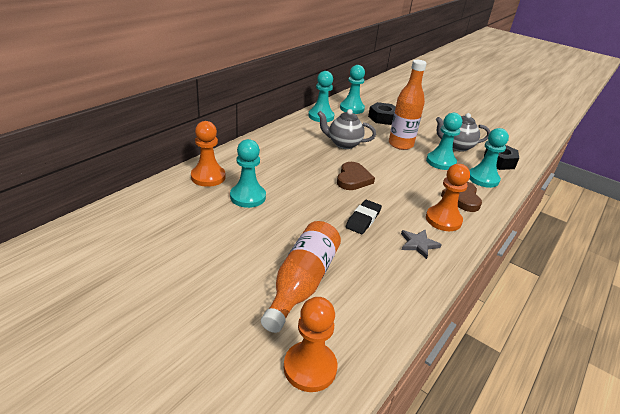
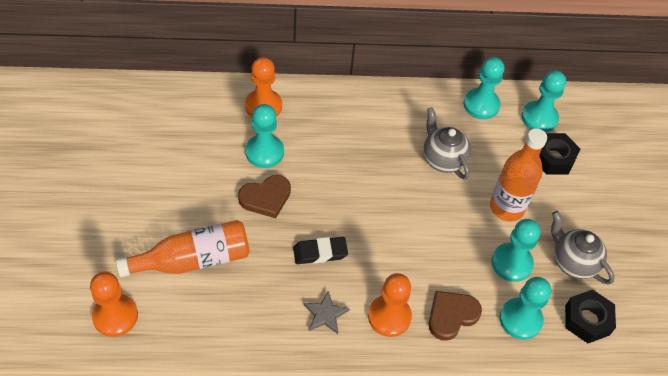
camera: 50 degrees right, 20 degrees up
brown heart [337,162,375,190] -> brown heart moved to [238,175,291,218]

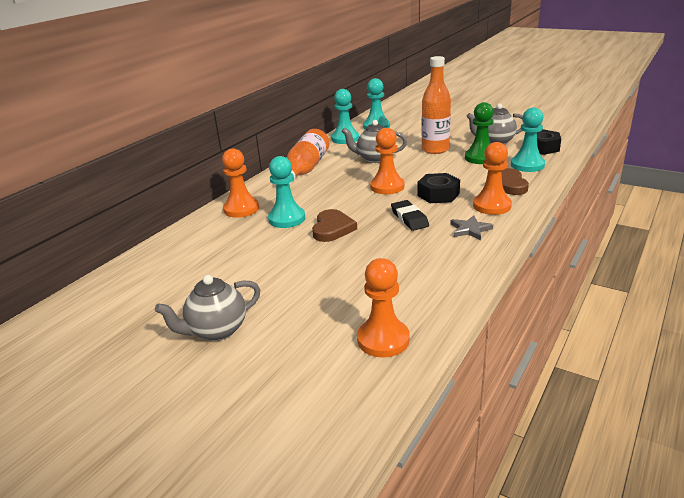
camera: 50 degrees left, 25 degrees down
orange bottle [116,220,250,277] -> orange bottle moved to [287,129,330,185]
black eraser [293,237,348,264] -> black eraser turned 45 degrees counterclockwise [391,200,429,231]
turquoise pawn [491,219,540,282] -> green pawn [465,102,494,164]
black nut [539,133,580,175] -> black nut moved to [417,173,460,203]
none -> grey teapot [155,275,260,341]
none -> orange pawn [370,128,404,194]

